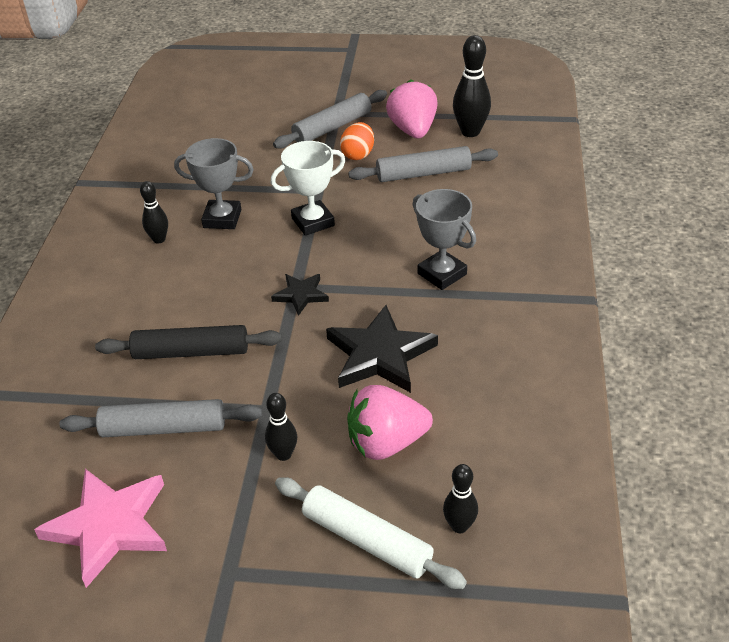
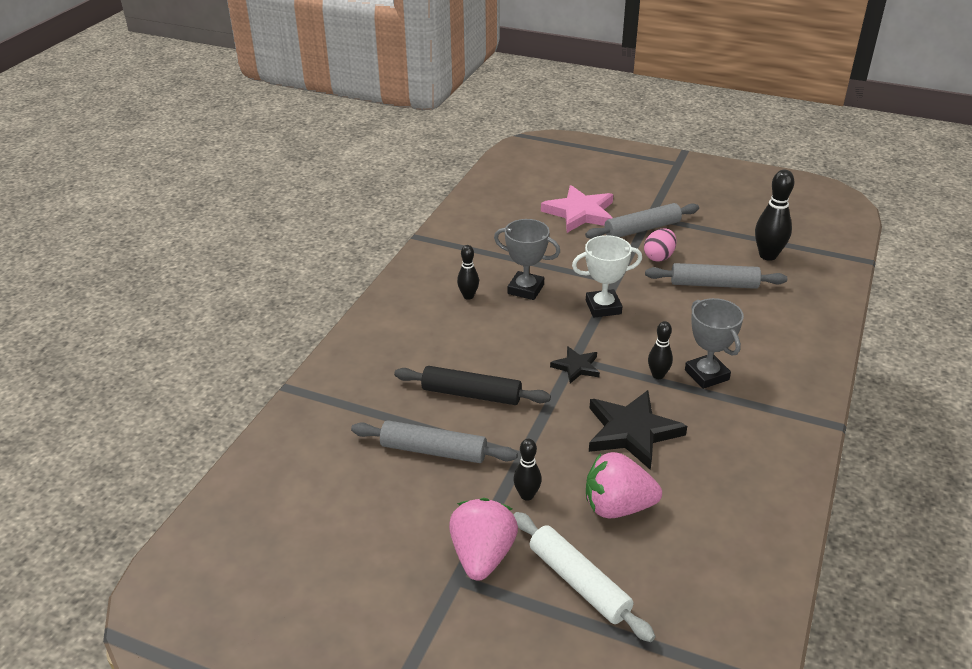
camera: 15 degrees right, 5 degrees down
pink star [34,469,167,588] -> pink star moved to [541,185,613,233]
orange egg [340,122,374,160] -> pink egg [644,229,677,262]
pink strawberry [386,80,438,139] -> pink strawberry moved to [449,498,518,581]
black bowling pin [443,464,478,533] -> black bowling pin moved to [648,321,673,379]

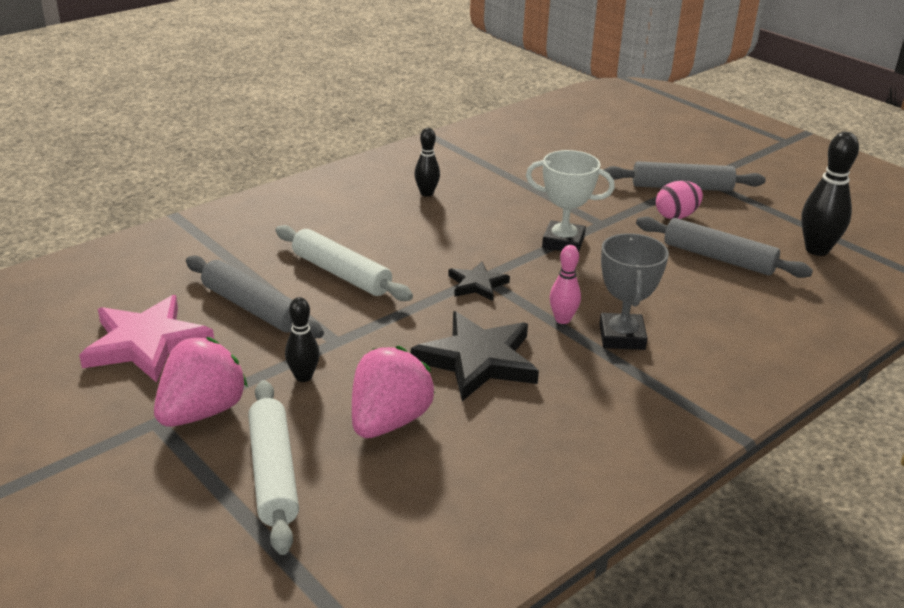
camera: 25 degrees right, 5 degrees down
black rolling pin [394,366,551,405] -> white rolling pin [275,225,413,301]
grey trophy [494,219,560,300] -> none
pink star [541,185,613,233] -> pink star moved to [79,295,214,383]
pink strawberry [586,452,662,518] -> pink strawberry turned 90 degrees clockwise [352,346,435,438]
black bowling pin [648,321,673,379] -> pink bowling pin [550,245,581,324]

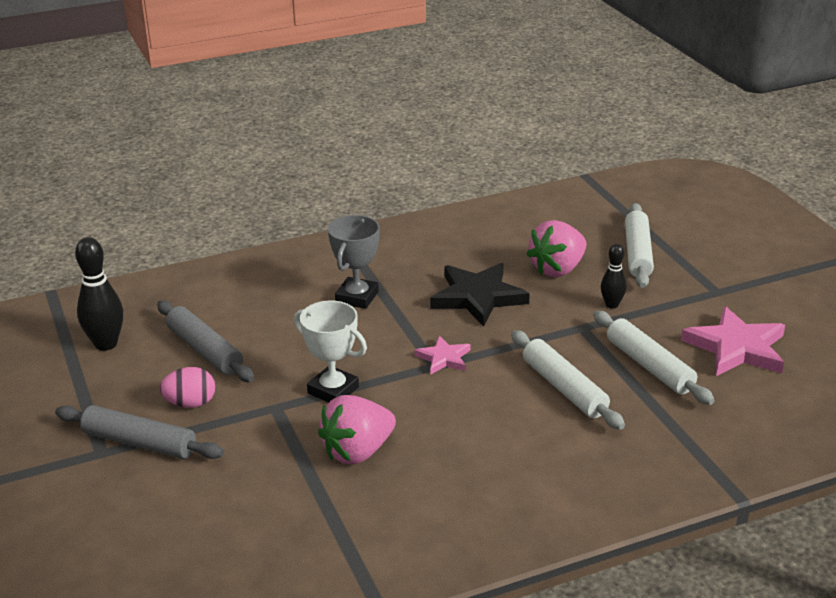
camera: 160 degrees left, 0 degrees up
pink strawberry [154,337,248,427] -> pink strawberry moved to [318,395,396,465]
grey rolling pin [186,255,324,338] -> white rolling pin [593,311,715,405]
black bowling pin [414,128,440,197] -> none
black star [448,261,510,301] -> pink star [414,336,470,375]
pink bowling pin [550,245,581,324] -> none

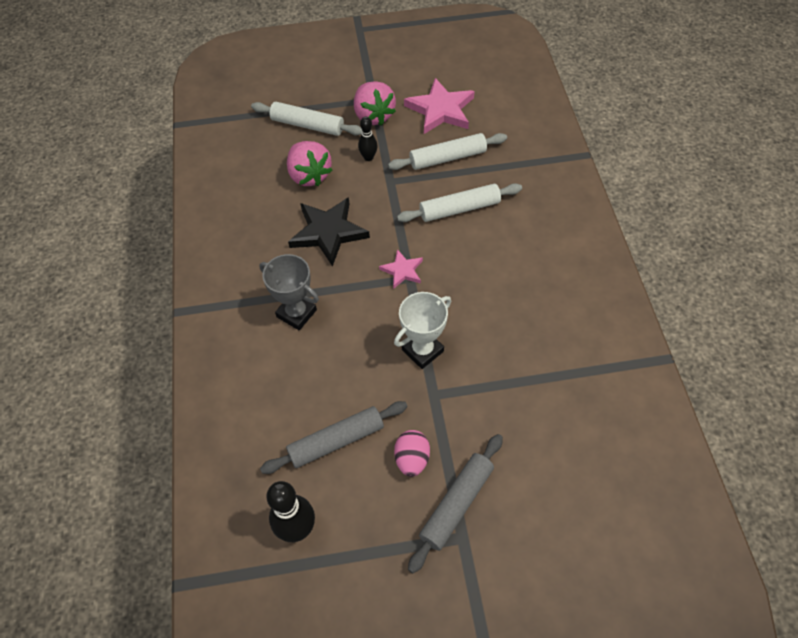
camera: 75 degrees left, 25 degrees up
pink strawberry [318,395,396,465] -> pink strawberry moved to [354,81,396,126]

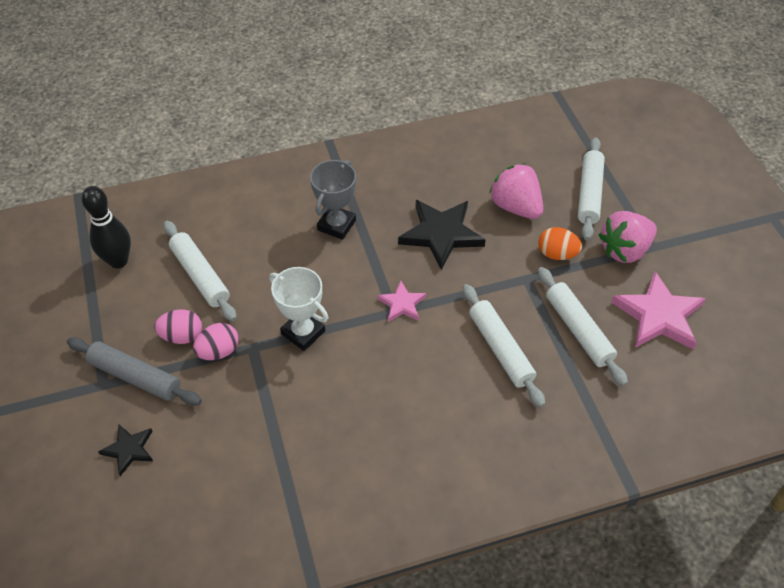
camera: 80 degrees right, 5 degrees down
grey rolling pin [260,401,408,474] -> white rolling pin [163,221,237,321]
pink strawberry [287,141,332,186] -> pink strawberry turned 90 degrees clockwise [489,163,543,219]
black bowling pin [358,116,378,161] -> orange egg [538,227,582,260]
none -> black star [98,424,153,476]
none -> pink egg [193,323,238,360]

